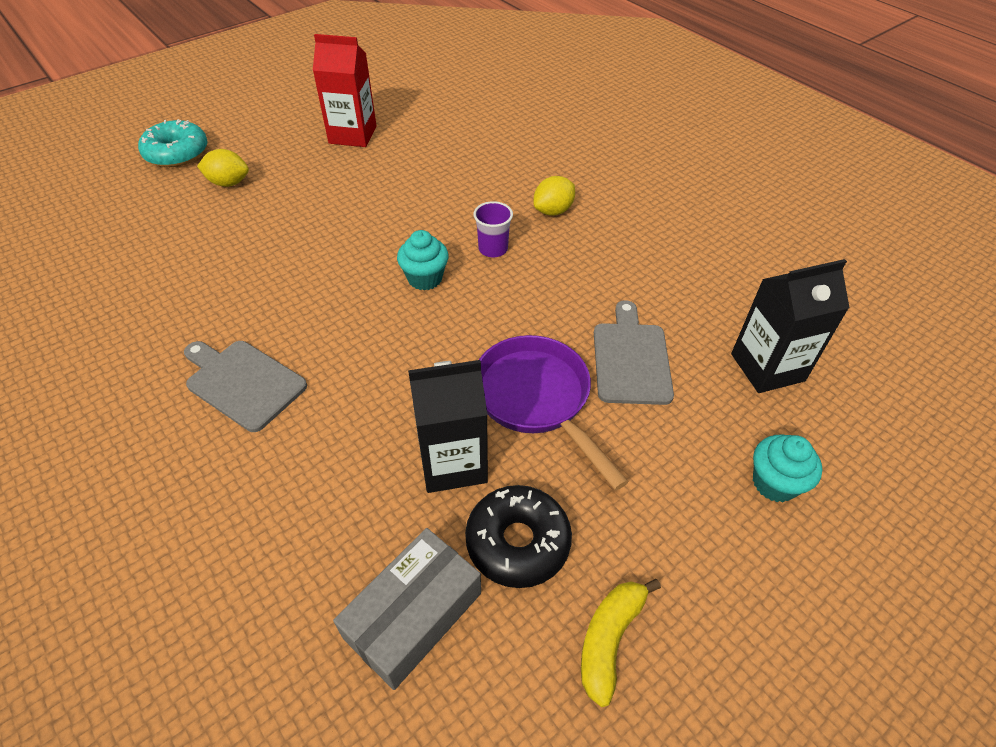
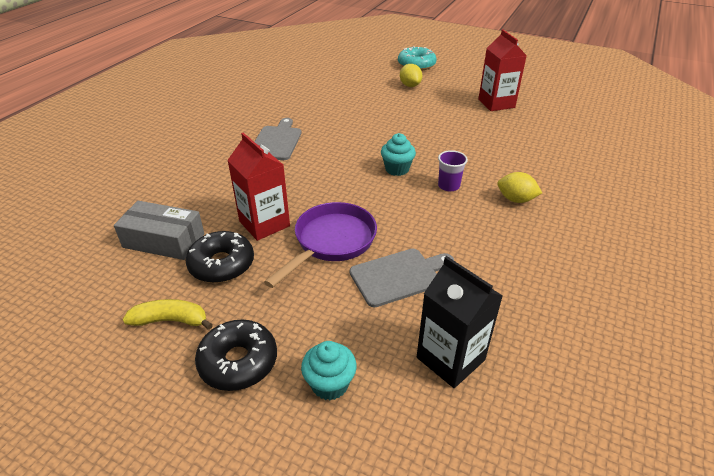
camera: 65 degrees right, 10 degrees down
black carton [408,360,488,493] -> red carton [227,133,290,241]
none -> black donut [195,320,277,391]

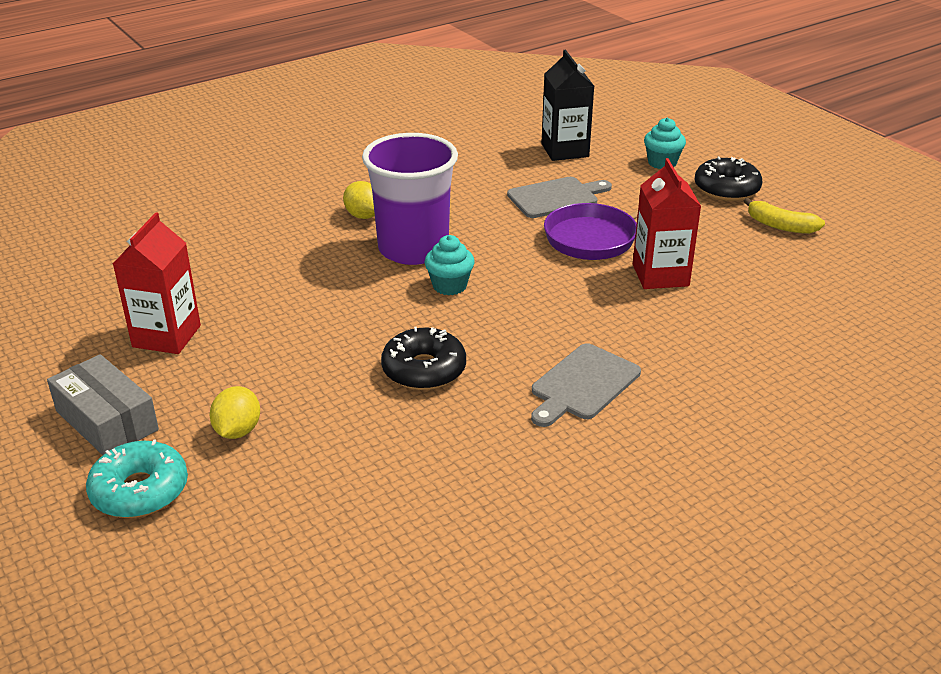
camera: 150 degrees left, 5 degrees down
grey box [114,201,204,260] -> grey box moved to [47,354,159,455]
black donut [186,231,254,283] -> black donut moved to [381,327,466,390]
grey cutting board [350,249,454,308] -> grey cutting board turned 150 degrees clockwise [507,177,612,218]
purple cup [438,150,468,191] -> purple cup [362,133,458,265], size x2.44

